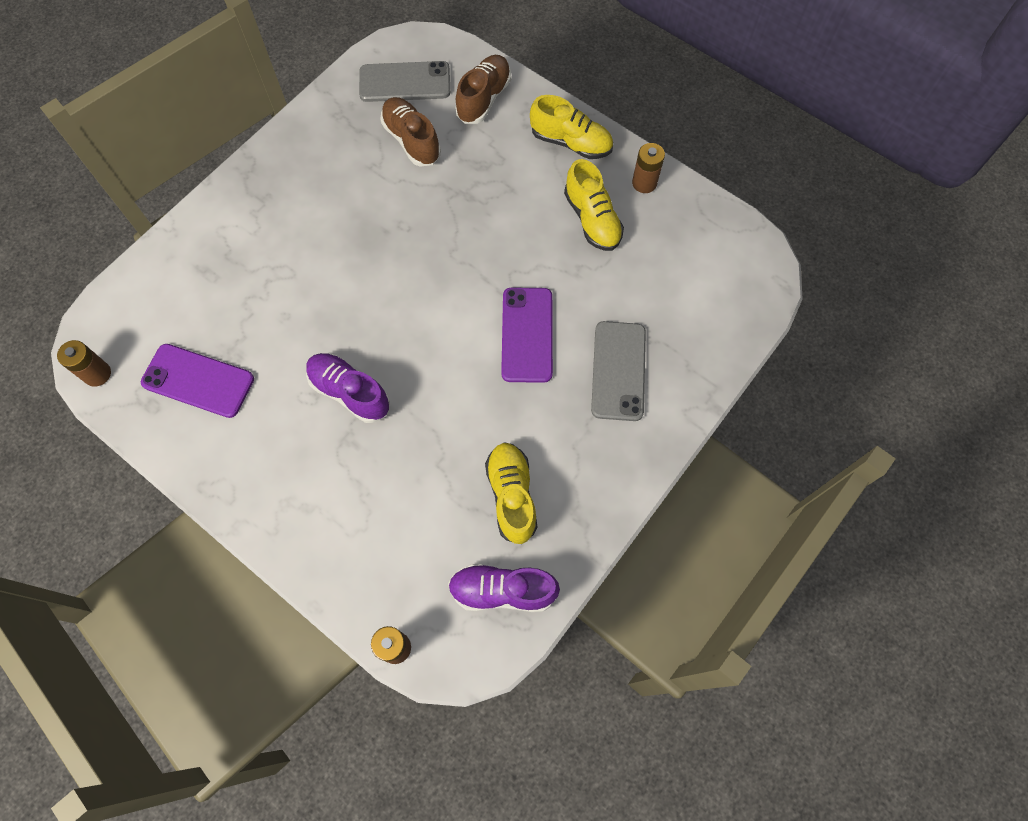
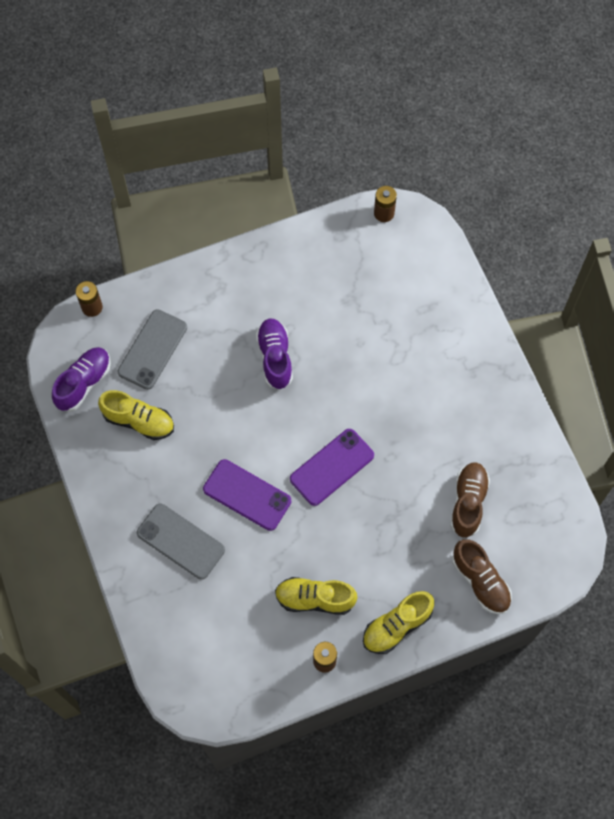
camera: 120 degrees right, 0 degrees up
purple phone [141,344,254,418] -> purple phone moved to [290,429,374,506]
purple shoe [306,353,390,423] -> purple shoe turned 75 degrees counterclockwise [256,318,293,390]
grey phone [359,61,450,102] -> grey phone moved to [118,309,187,390]
brown shoe [380,97,441,167] -> brown shoe turned 75 degrees counterclockwise [450,462,490,538]

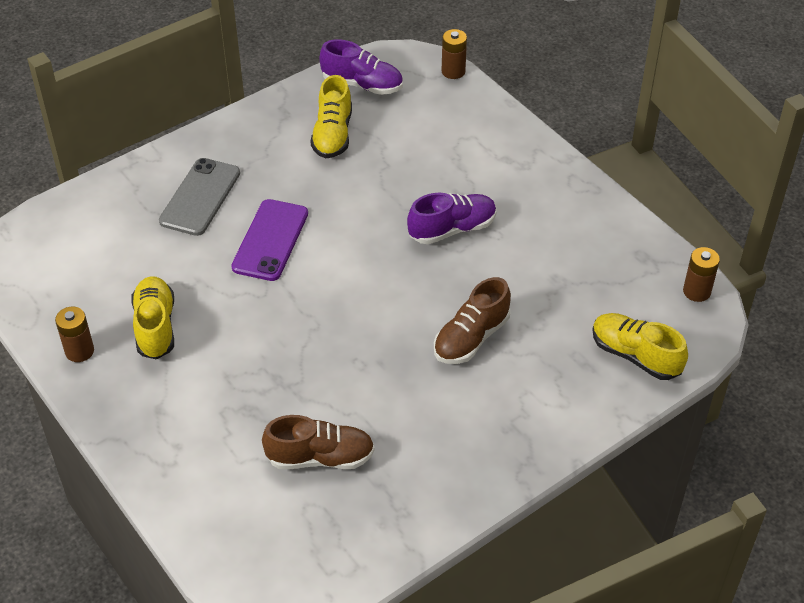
camera: 75 degrees right, 20 degrees down
grey phone [118,309,187,390] -> none
purple phone [290,429,374,506] -> none
yellow shoe [363,591,434,654] -> yellow shoe moved to [593,313,688,380]
brown shoe [452,539,512,614] -> brown shoe moved to [434,277,511,364]

